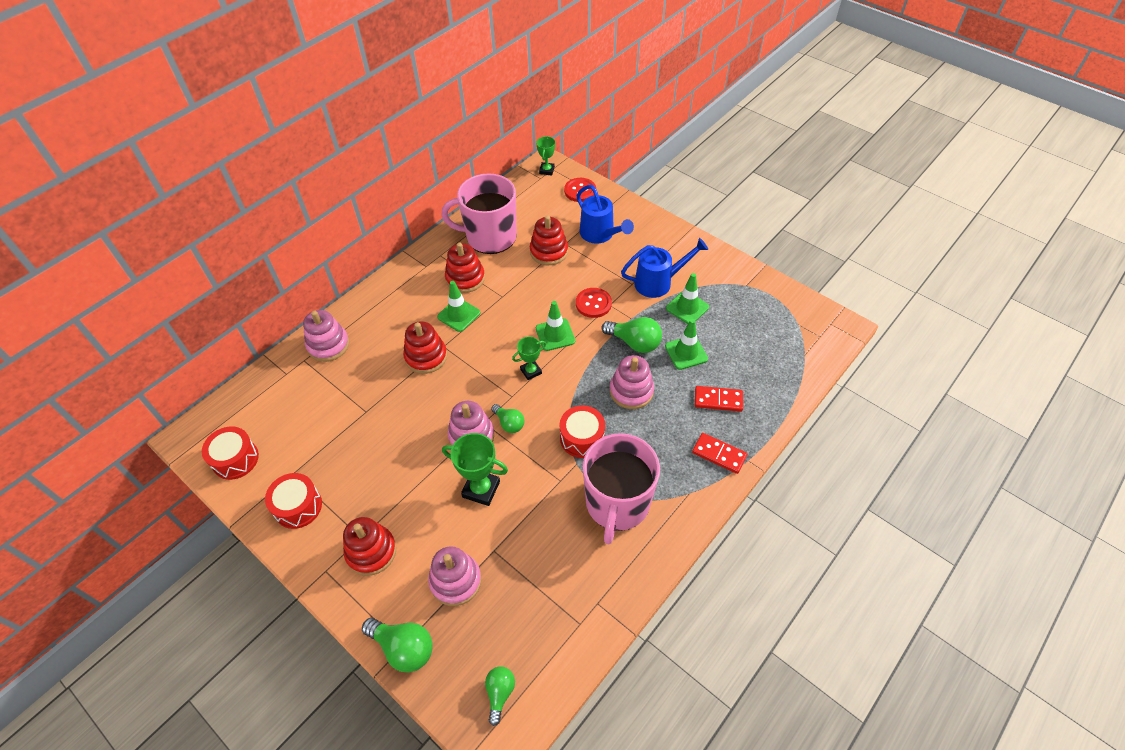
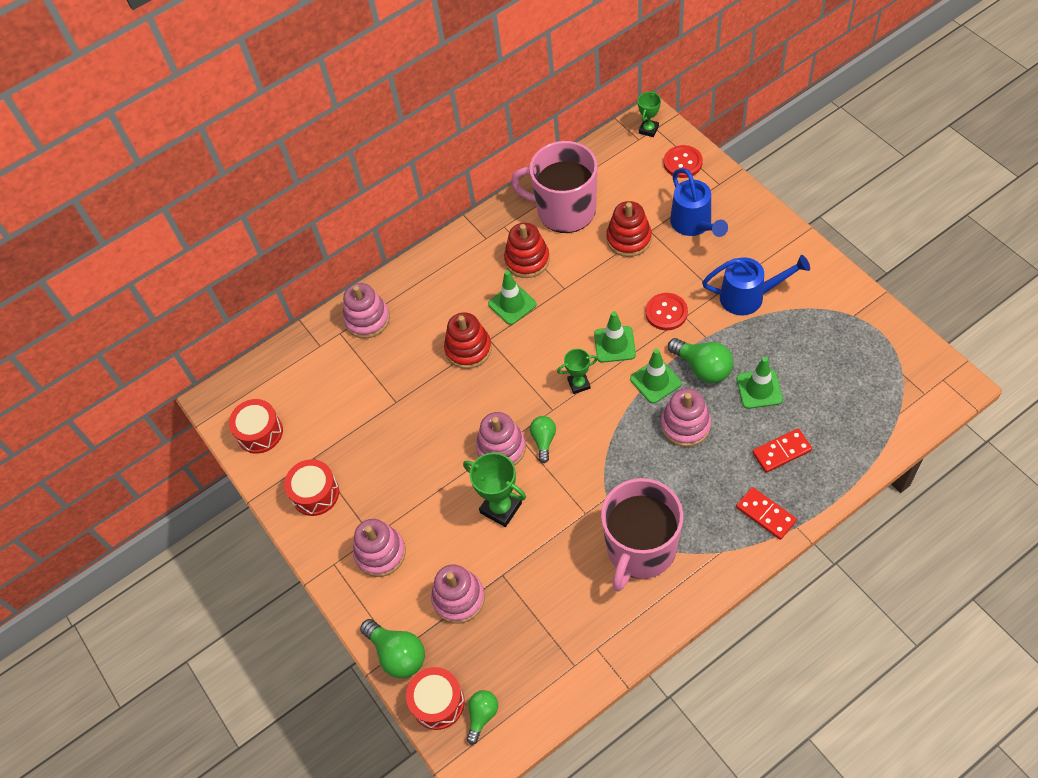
camera: 20 degrees right, 5 degrees up
red stacking toy [343,517,397,576] -> pink stacking toy [353,519,406,577]
green light bulb [491,404,525,433] -> green light bulb turned 150 degrees counterclockwise [530,416,556,463]
red drum [560,405,605,458] -> red drum moved to [406,667,465,730]
green traffic cone [666,273,709,324] -> green traffic cone moved to [630,349,681,404]
red domino [695,386,743,412] -> red domino turned 45 degrees counterclockwise [752,428,812,473]

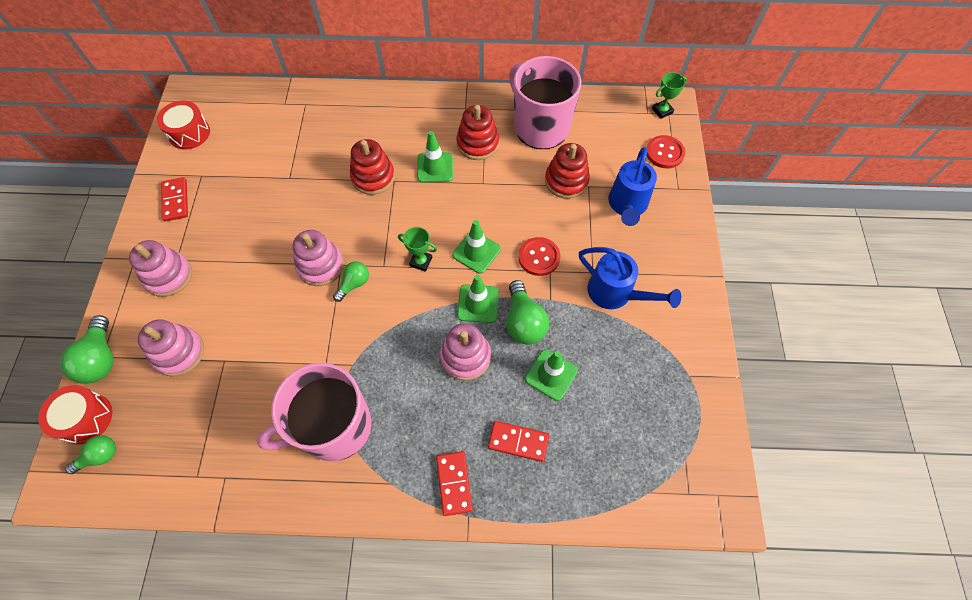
camera: 30 degrees right, 5 degrees up
red drum [284,459,339,516] -> red domino [161,177,188,222]
pink stacking toy [343,283,390,338] -> none
green trophy [463,453,526,527] -> none

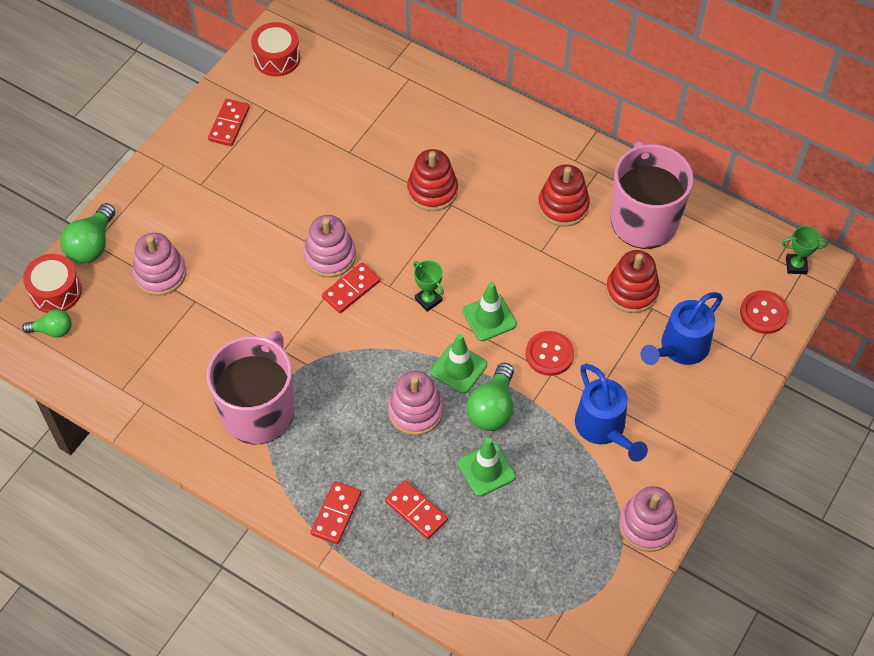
camera: 30 degrees right, 5 degrees down
pink stacking toy [129,240,192,297] -> pink stacking toy moved to [619,486,678,552]
pink mug [257,363,372,461] -> pink mug turned 105 degrees clockwise [207,331,295,444]
green light bulb [333,261,369,302] -> red domino [322,262,380,313]
green traffic cone [417,131,453,183] -> none

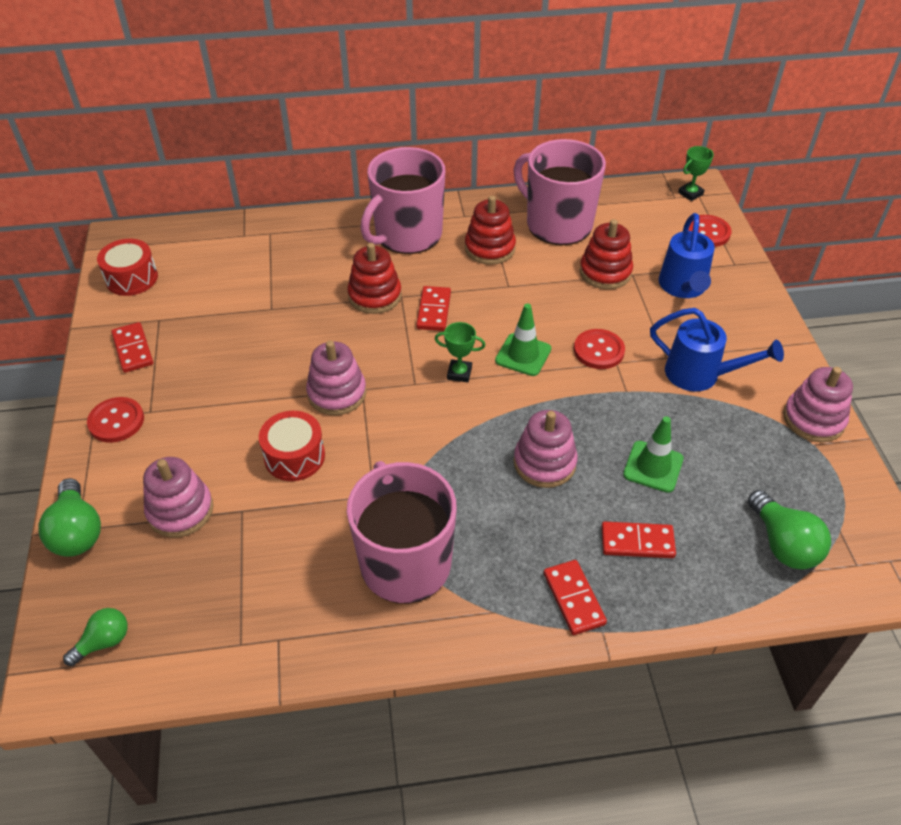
camera: 40 degrees left, 10 degrees down
red drum [23,254,82,313] -> red drum moved to [259,411,325,481]
red domino [322,262,380,313] -> red domino moved to [416,286,451,331]
green traffic cone [431,334,487,394] -> none
green light bulb [467,363,514,431] -> green light bulb moved to [748,490,831,569]
none -> red button [87,397,144,443]
none -> pink mug [360,147,445,254]

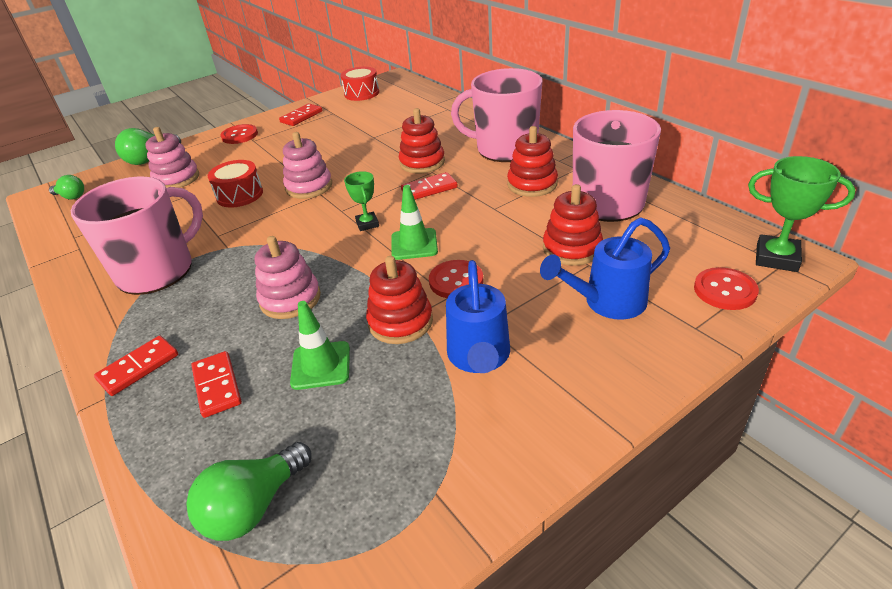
camera: 65 degrees right, 10 degrees down
green trophy [678,146,714,201] -> green trophy [748,156,856,272], size x1.62
pink stacking toy [783,367,853,442] -> none
none -> red stacking toy [366,256,433,344]

